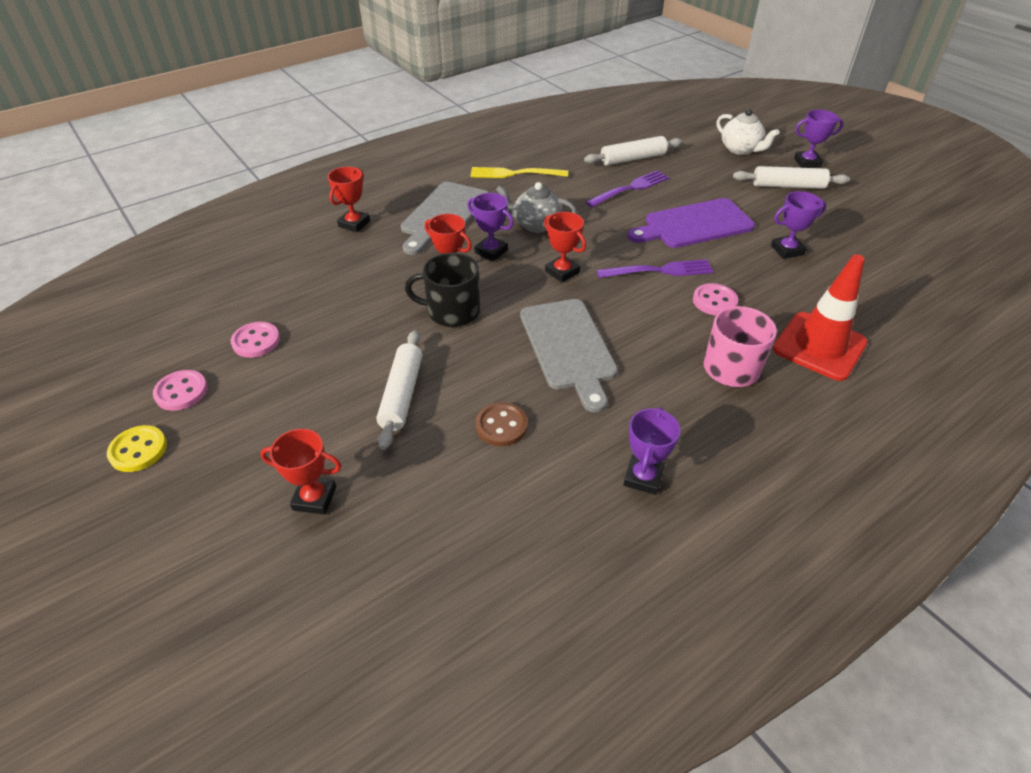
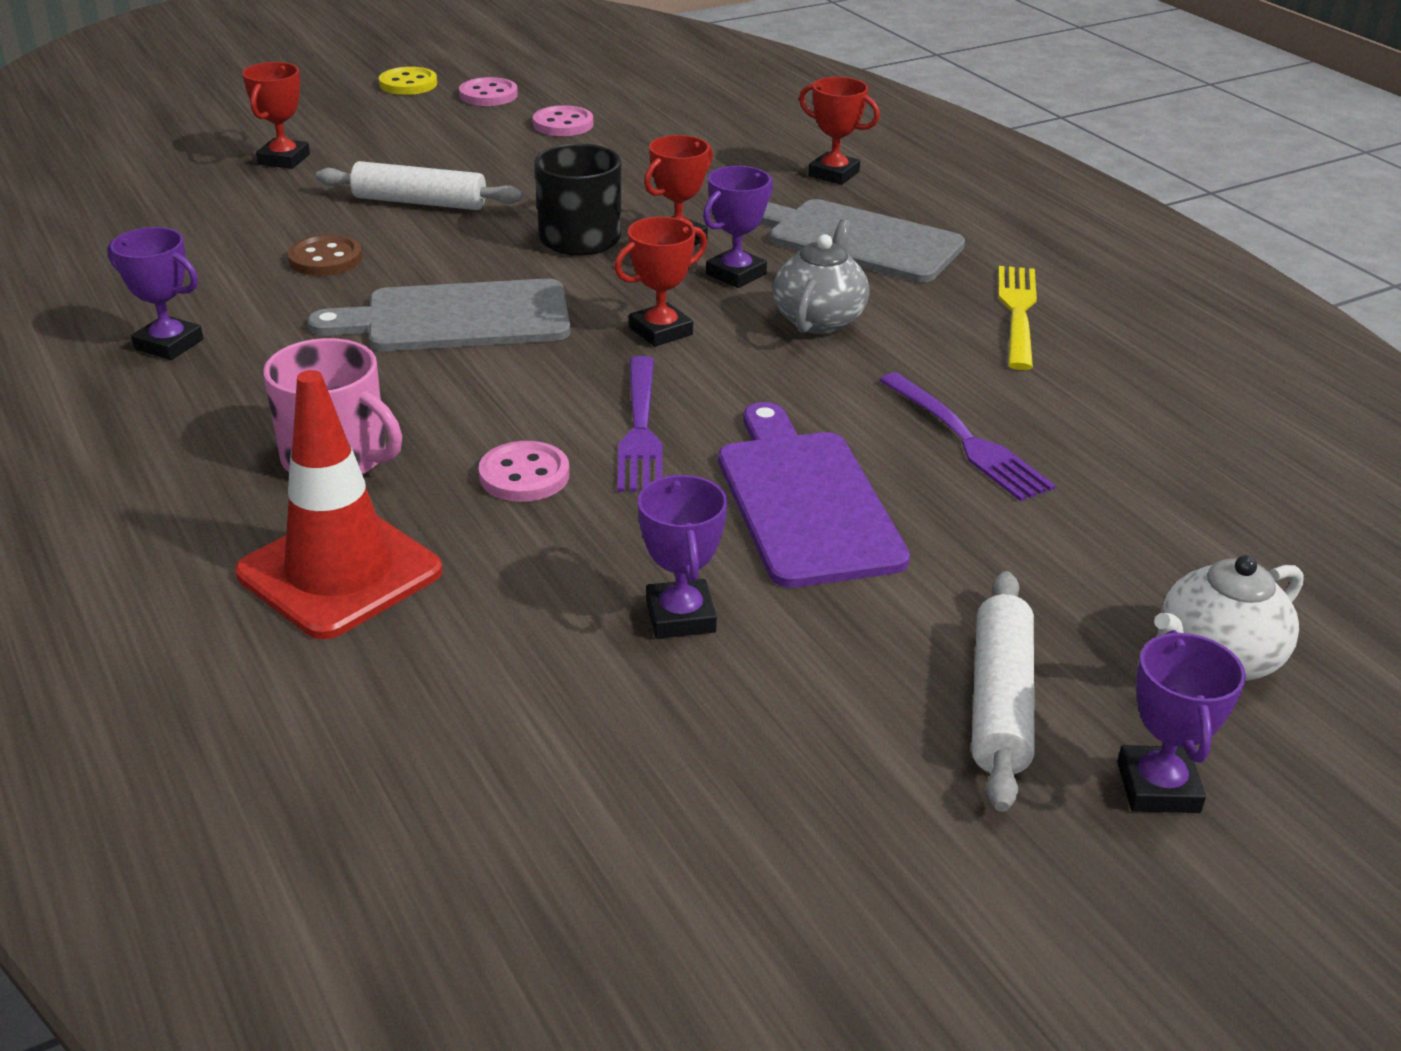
camera: 95 degrees right, 10 degrees down
white rolling pin [584,136,683,166] -> none

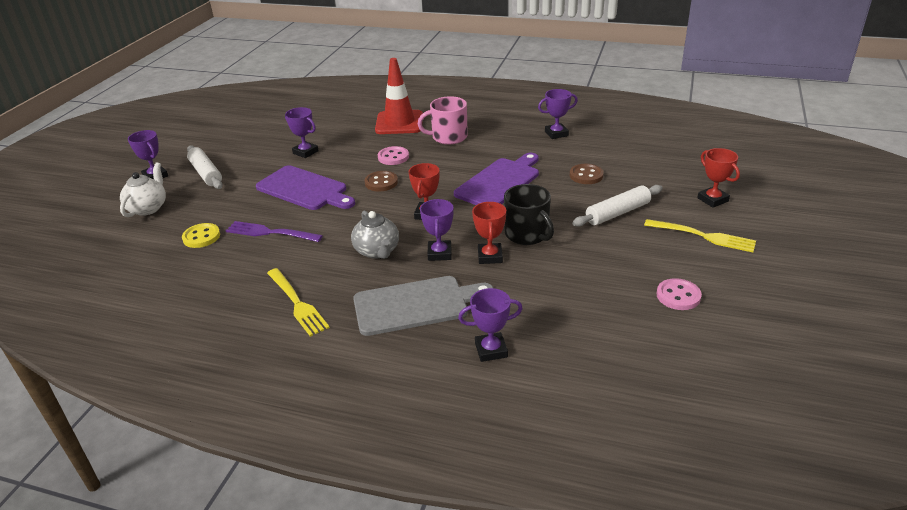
camera: 140 degrees right, 0 degrees up
grey cutting board [307,279,570,351] -> purple cutting board [454,153,539,205]
yellow button [379,67,437,95] -> yellow button moved to [182,223,220,248]
pink button [459,77,518,106] -> none
purple fork [617,356,663,492] -> brown button [364,171,398,192]
red trophy [799,77,880,185] -> purple trophy [458,288,523,362]
none -> yellow fork [644,219,756,252]

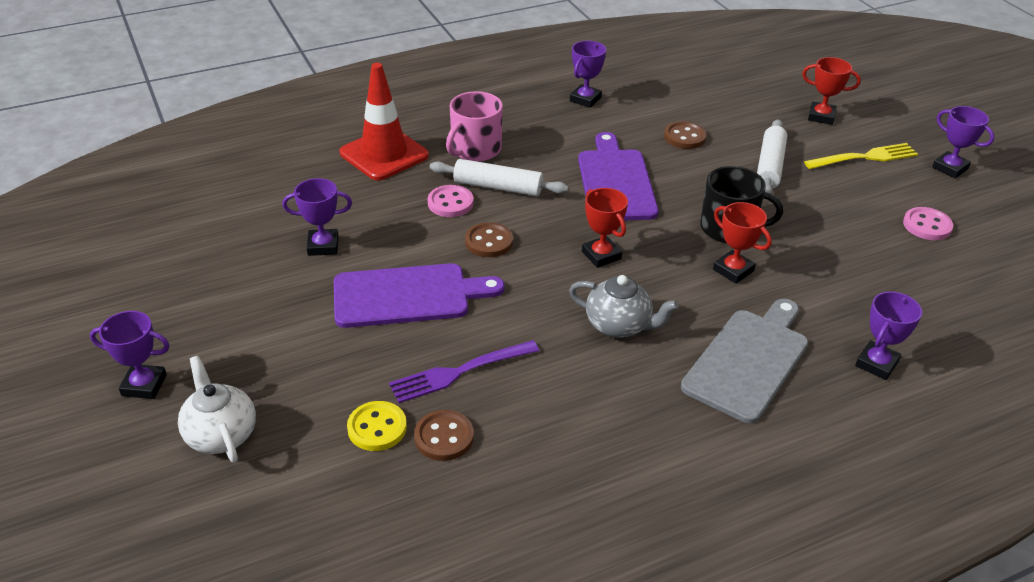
camera: 45 degrees left, 5 degrees up
white rolling pin [187,145,223,189] -> white rolling pin moved to [430,159,569,196]
yellow fork [267,268,330,337] -> none
purple trophy [420,199,454,261] -> purple trophy moved to [932,106,994,179]
none -> brown button [414,410,474,461]

